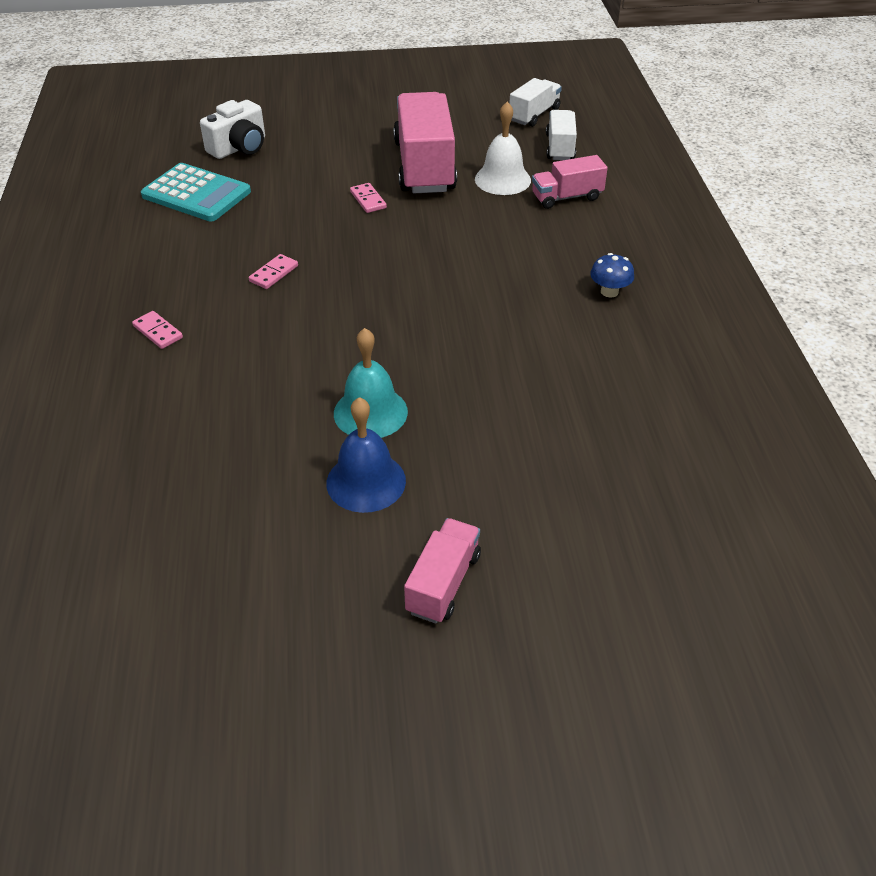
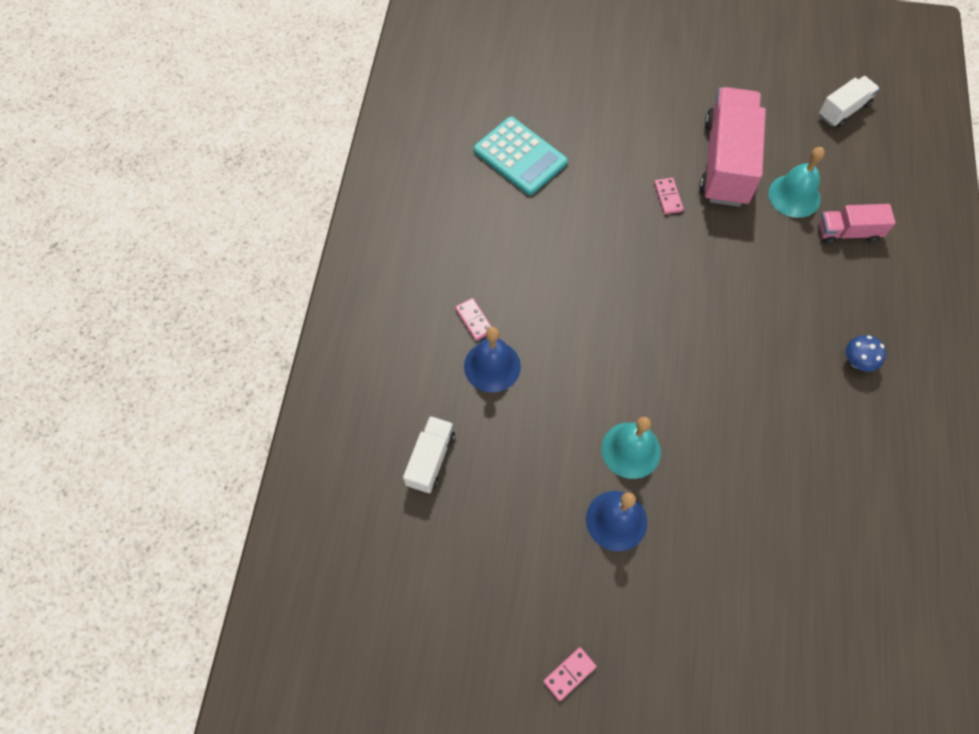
camera: 15 degrees right, 20 degrees up
white camera [200,100,265,159] -> none
pink domino [249,254,298,289] -> pink domino moved to [543,647,596,701]
pink truck [404,518,481,624] -> none
white bell [475,102,531,195] -> turquoise bell [769,147,825,218]
white truck [546,110,577,160] -> white truck moved to [403,416,455,493]
none -> blue bell [464,327,521,393]

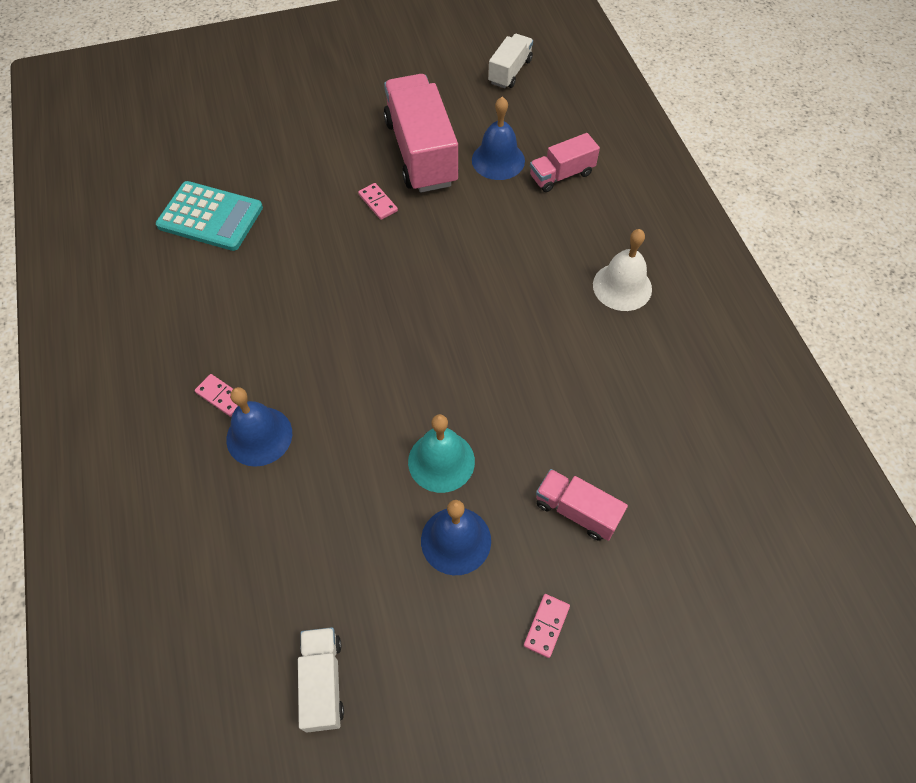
camera: 25 degrees left, 5 degrees down
white truck [403,416,455,493] -> white truck moved to [298,627,344,733]
pink domino [543,647,596,701] -> pink domino moved to [524,594,570,658]
turquoise bell [769,147,825,218] -> blue bell [472,97,525,180]
blue mushroom [846,335,886,372] -> white bell [593,229,652,311]
none -> pink truck [536,469,628,541]

